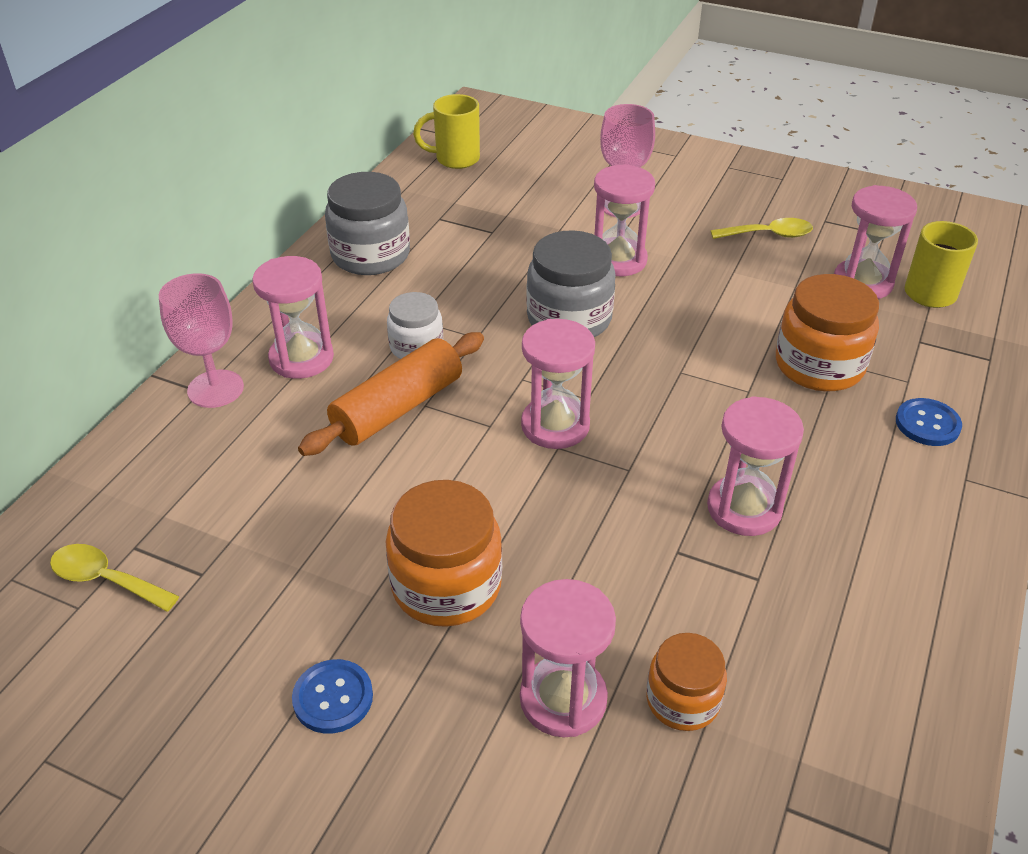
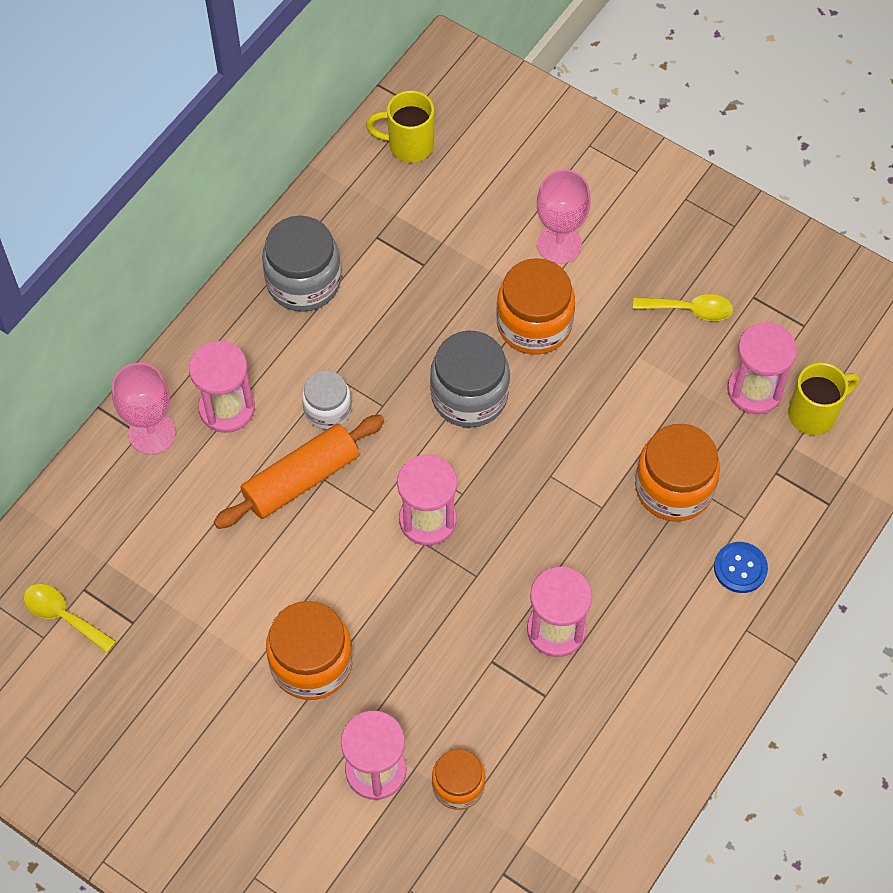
camera: 10 degrees right, 20 degrees up
blue button [292,659,373,734] -> none
pink hourglass [594,164,655,276] -> orange jar [496,258,575,355]

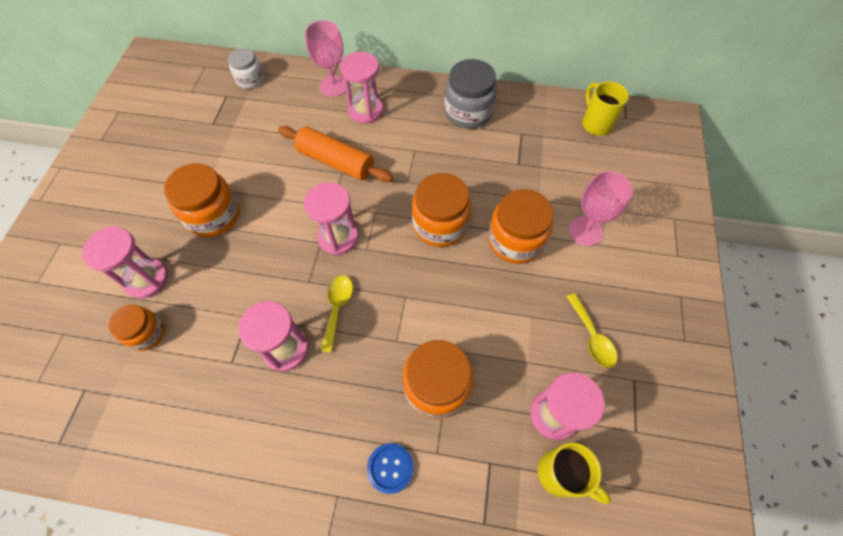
camera: 65 degrees right, 0 degrees up
yellow spoon [24,584,116,653] -> yellow spoon moved to [321,275,353,353]
white jar [302,370,352,430] -> white jar moved to [228,48,264,89]
grey jar [430,331,510,428] -> orange jar [412,173,471,247]

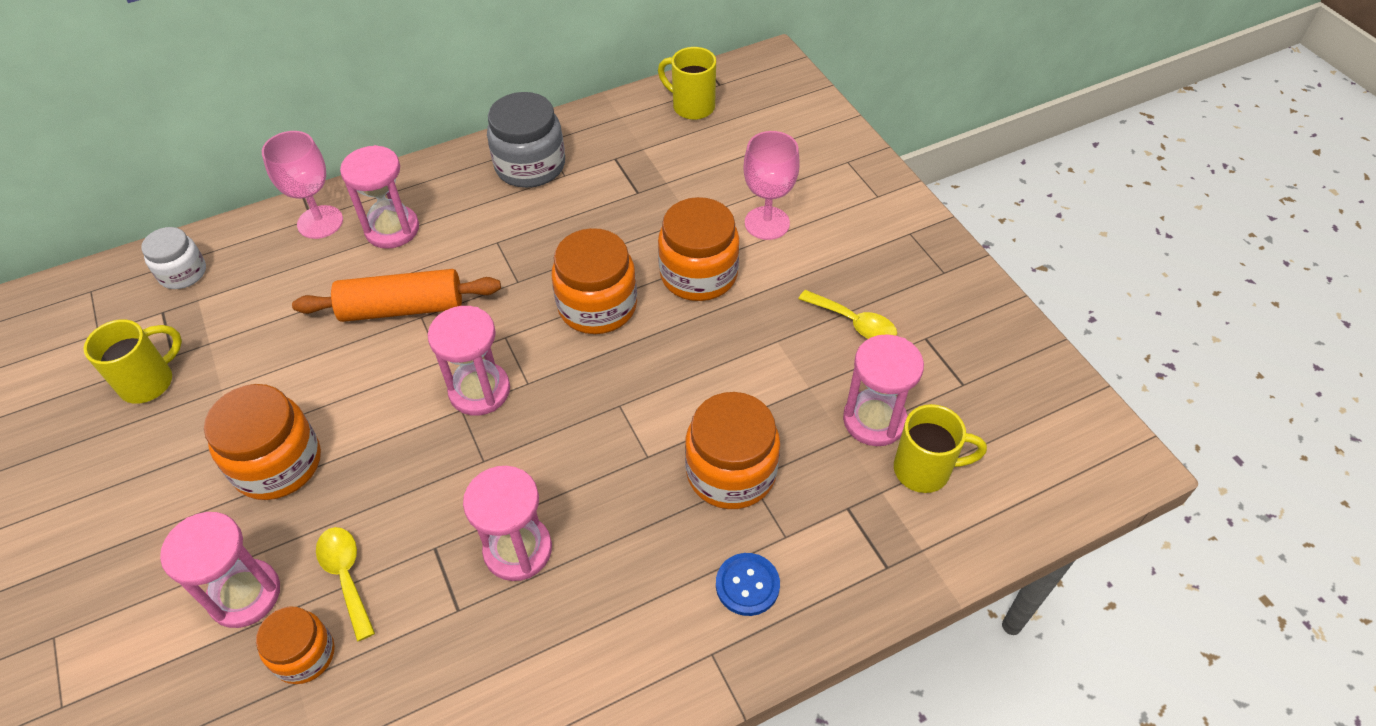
camera: 35 degrees left, 10 degrees down
yellow spoon [321,275,353,353] -> yellow spoon moved to [316,527,375,642]
none -> yellow mug [83,319,182,404]

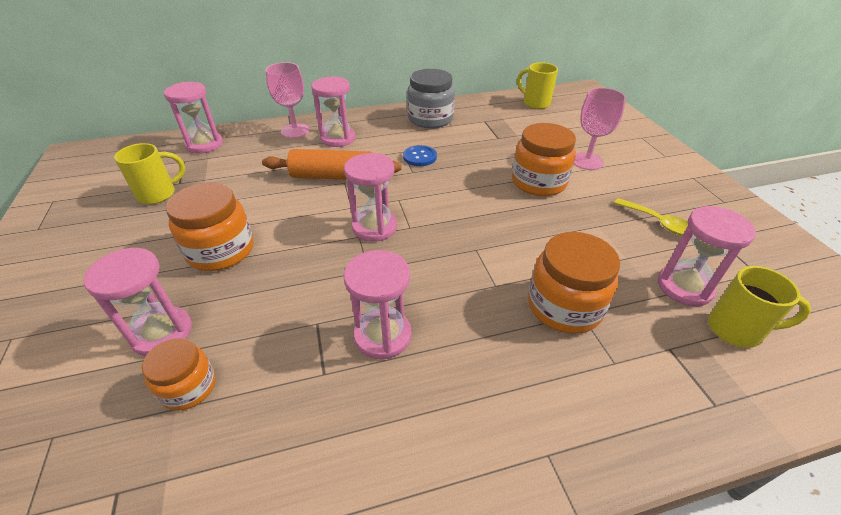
camera: 10 degrees right, 10 degrees down
white jar [141,227,206,289] -> pink hourglass [164,82,223,154]
yellow spoon [316,527,375,642] -> none
orange jar [552,228,637,334] -> none
blue button [716,553,780,616] -> blue button moved to [403,145,437,166]

